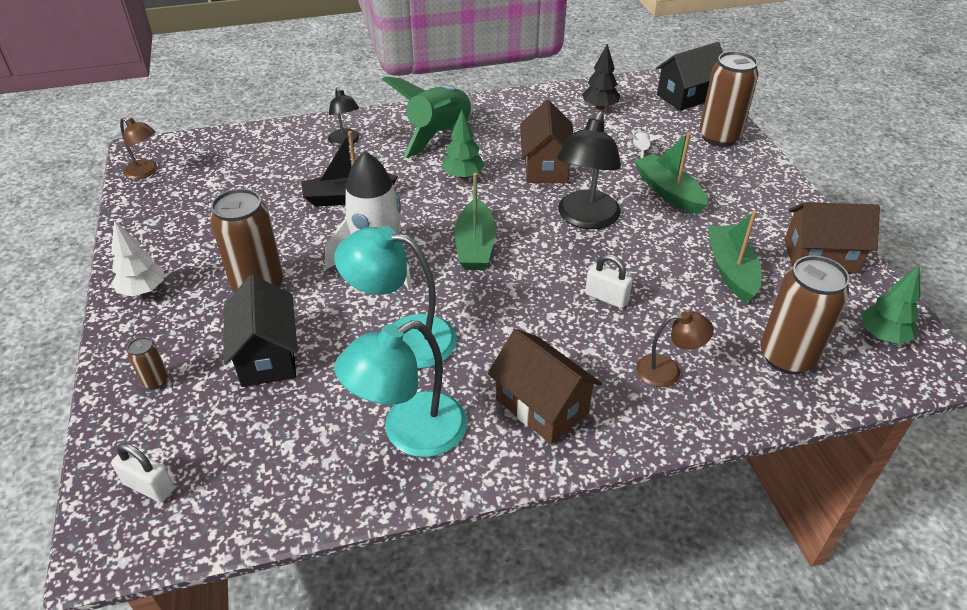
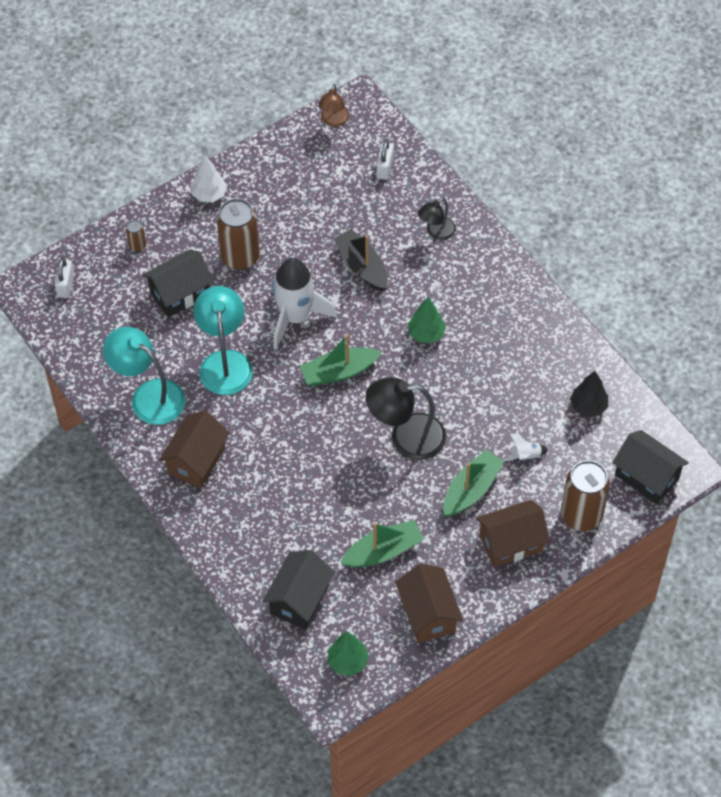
camera: 70 degrees right, 15 degrees up
green rocket [382,77,473,158] -> none
brown house [520,100,573,183] -> brown house moved to [476,500,550,568]
white padlock [585,254,633,309] -> white padlock moved to [376,140,394,180]
brown lamp [636,311,714,387] -> none
brown can [760,256,850,374] -> black house [262,550,335,629]

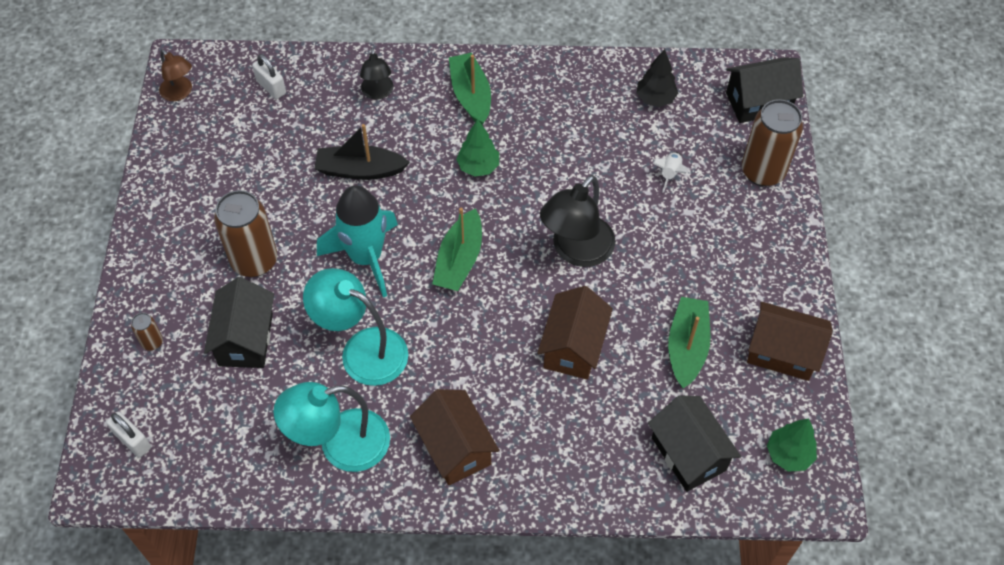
camera: 55 degrees left, 0 degrees up
white tree [191,156,227,202] -> none
white rocket [272,258,337,349] -> turquoise rocket [317,185,398,298]
green boat [443,450,504,517] -> green boat moved to [449,53,491,125]
brown house [476,500,550,568] -> brown house moved to [537,286,613,380]

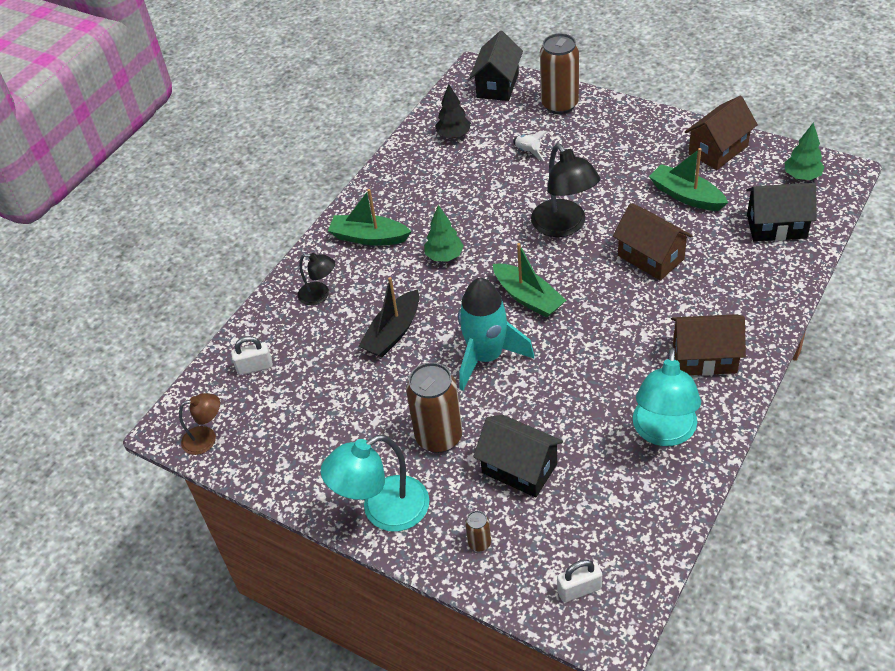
camera: 55 degrees left, 10 degrees down
turquoise lamp [303,268,408,386] -> turquoise lamp moved to [321,435,429,532]

